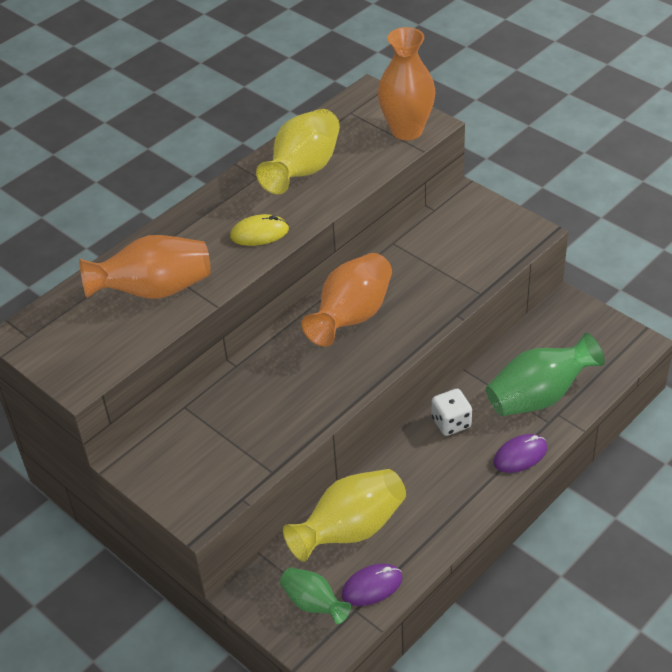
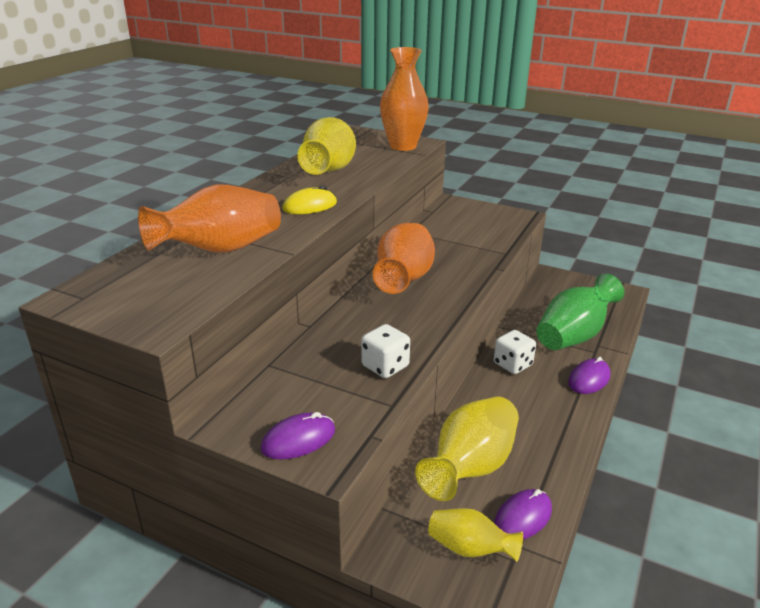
camera: 20 degrees left, 15 degrees down
green vase [280,568,351,624] -> yellow vase [428,508,523,562]
none -> purple mouse [261,412,335,460]
none -> white dice [361,324,410,378]

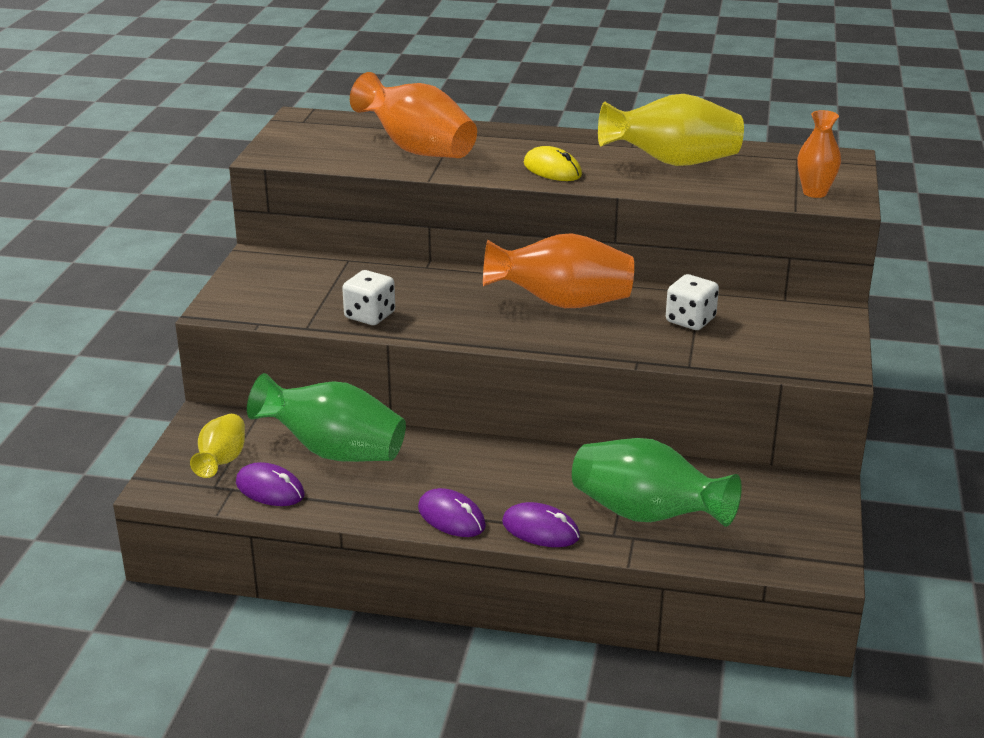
camera: 75 degrees right, 0 degrees up
purple mouse [261,412,335,460] -> purple mouse moved to [418,488,486,537]
orange vase [380,47,429,151] -> orange vase [797,110,841,198], size x0.57
yellow vase [415,397,519,501] -> green vase [247,373,406,462]
white dice [494,330,536,374] -> white dice moved to [666,274,719,330]

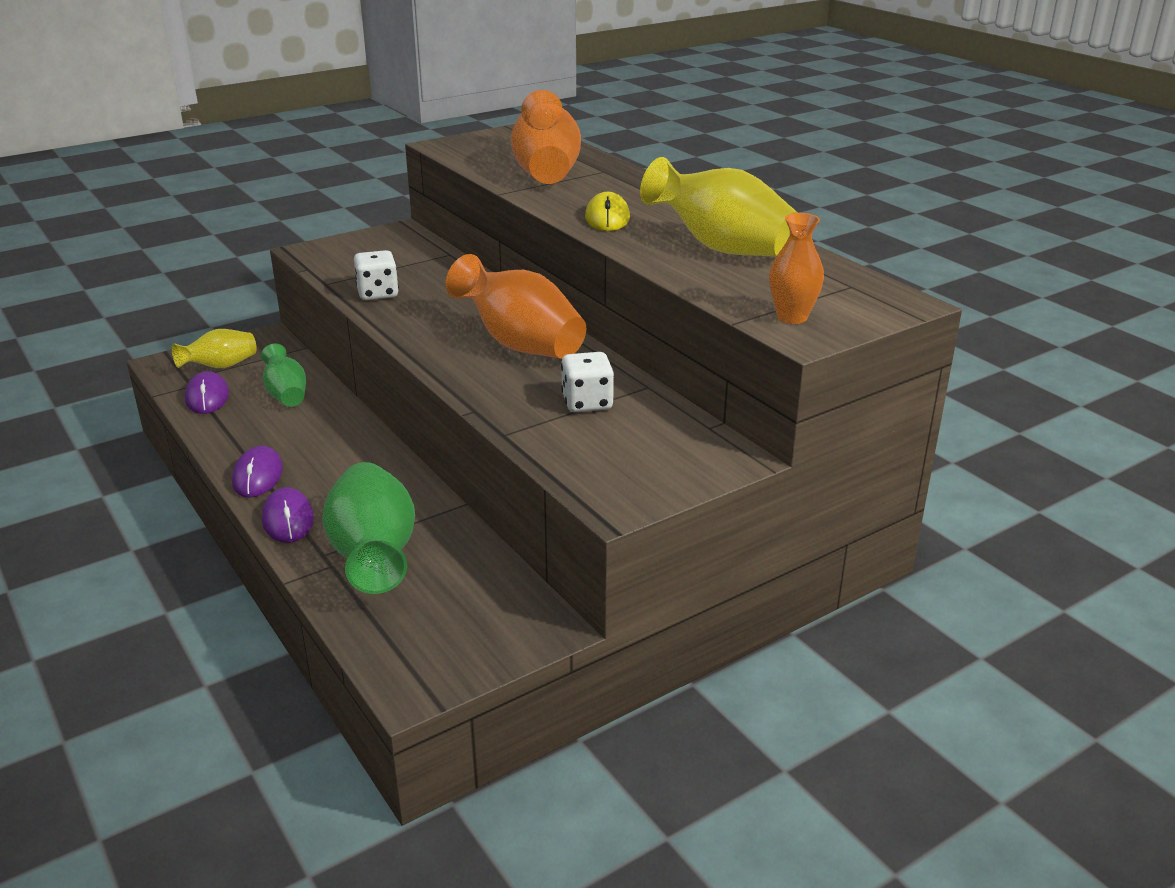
camera: 45 degrees right, 0 degrees up
green vase [247,373,406,462] -> green vase [261,344,306,407], size x0.57

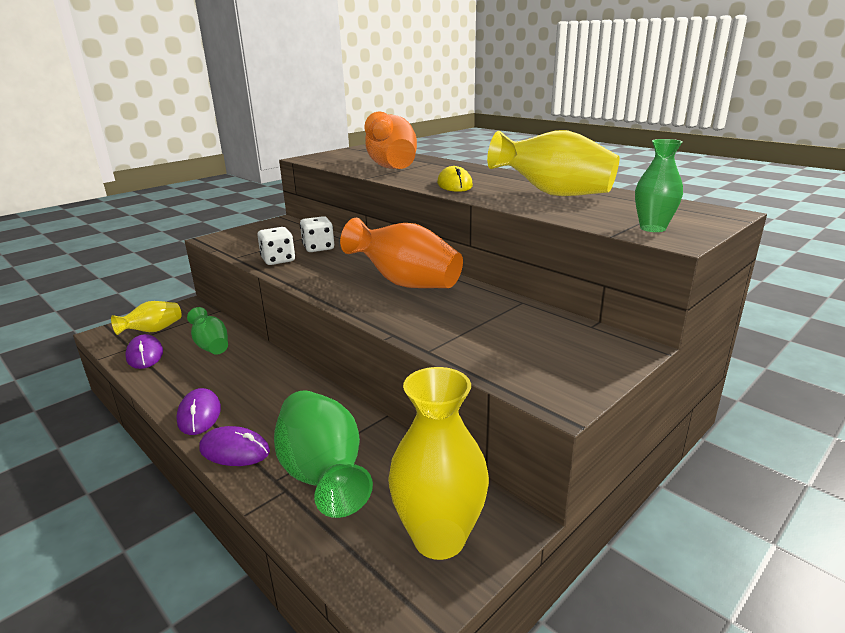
camera: 10 degrees left, 5 degrees down
purple mouse [262,487,314,543] -> purple mouse turned 45 degrees counterclockwise [199,426,270,466]
white dice [561,352,614,412] -> white dice moved to [300,216,334,252]
orange vase [769,213,824,324] -> green vase [635,139,683,232]
none -> yellow vase [388,367,489,560]

